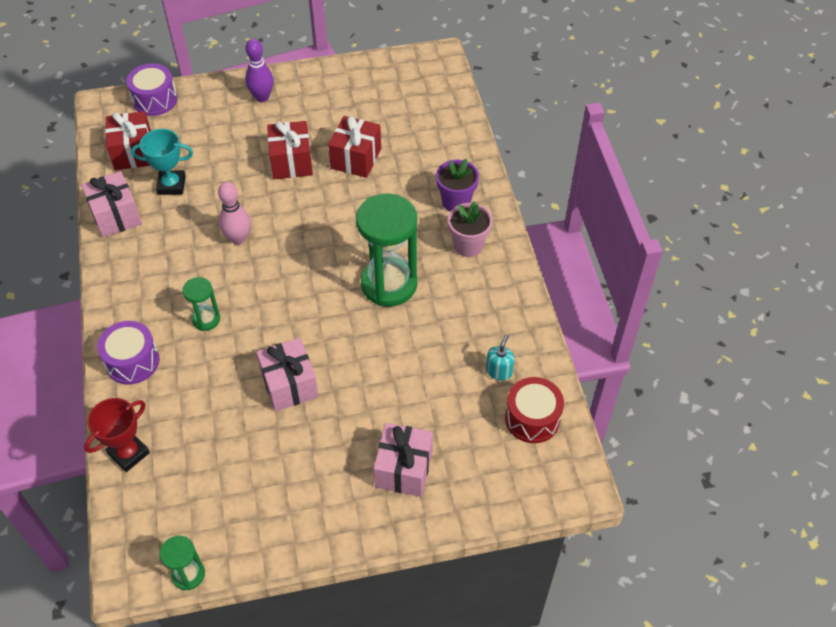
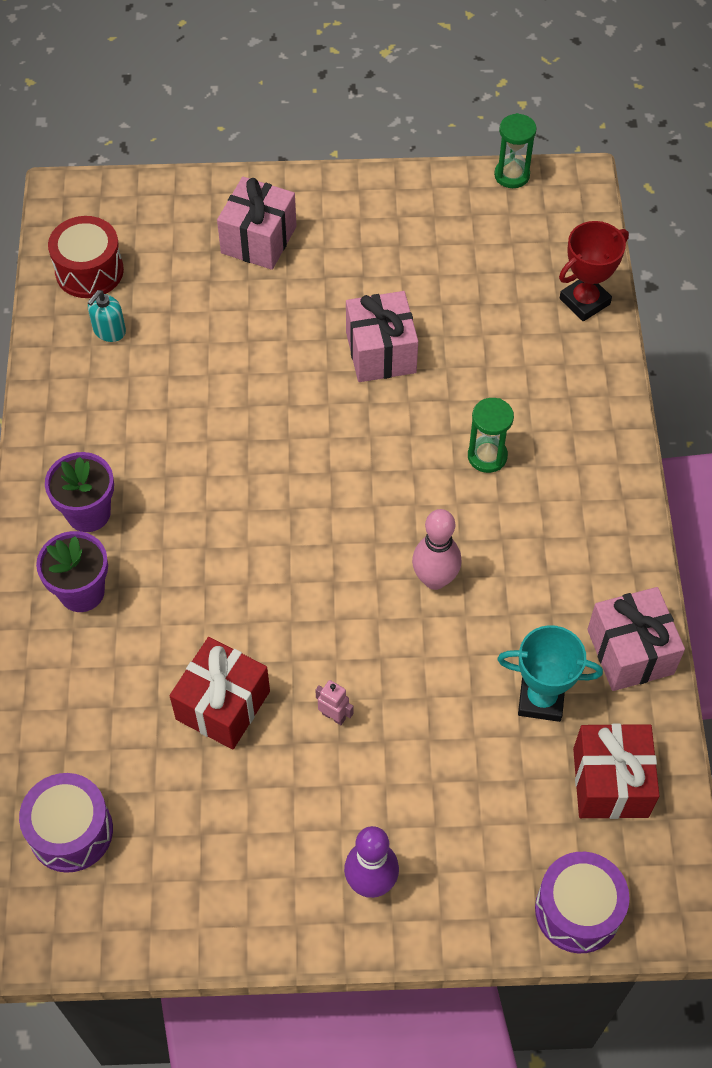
camera: 170 degrees left, 5 degrees up
purple drum [97,321,160,384] -> purple drum moved to [19,773,113,873]
red gift [267,121,313,179] -> pink robot [315,680,353,725]
green hourglass [356,193,417,307] -> none
pink flower pot [448,201,492,257] -> purple flower pot [45,452,114,532]

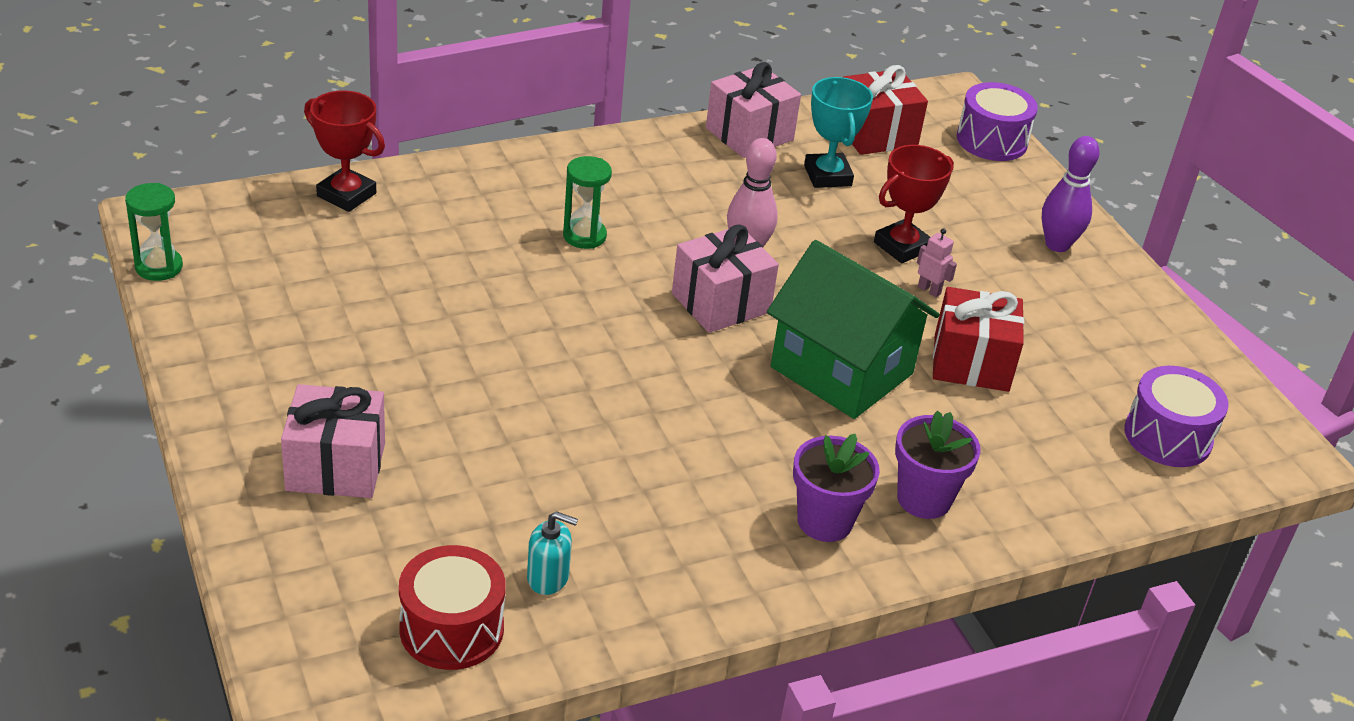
camera: 115 degrees left, 20 degrees down
pink robot [315,680,353,725] -> pink robot turned 120 degrees clockwise [917,228,957,297]
pink gift [346,291,418,382] -> pink gift moved to [672,224,779,333]
none -> green house [767,240,940,419]
none -> red trophy [874,145,954,263]

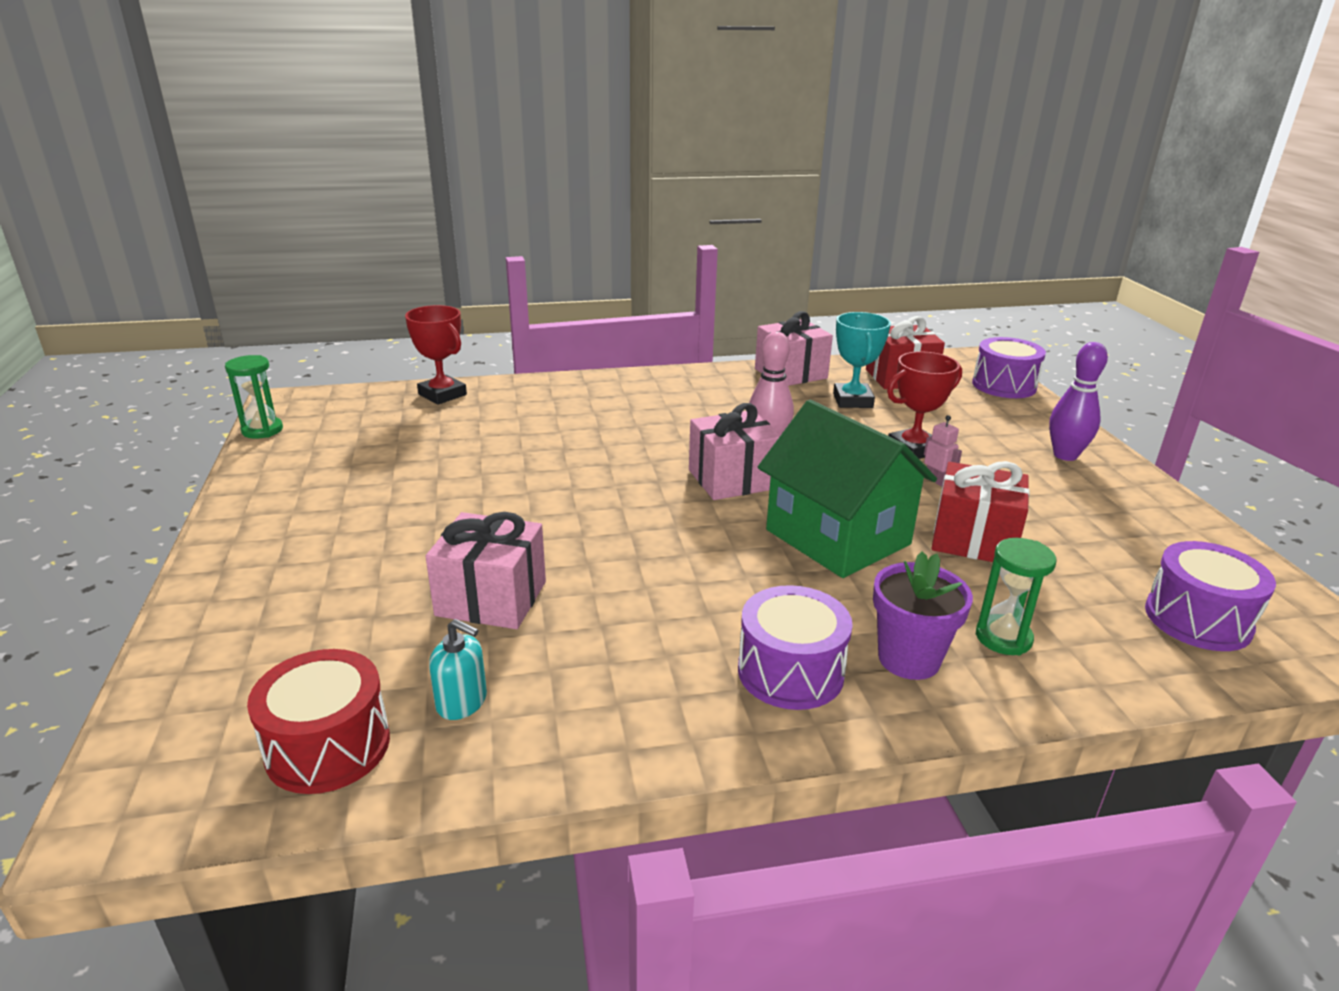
camera: 15 degrees right, 10 degrees down
pink gift [281,384,385,498] -> pink gift moved to [425,512,546,629]
green hourglass [563,156,612,249] -> green hourglass moved to [976,538,1056,655]
purple flower pot [793,434,880,542] -> purple drum [738,585,853,710]

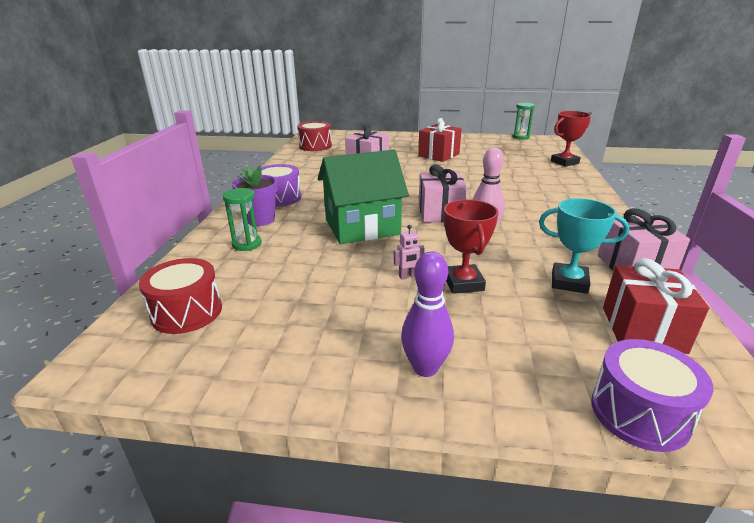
camera: 110 degrees right, 0 degrees up
turquoise soap dispenser [429,619,487,720] -> none
red gift [931,461,1030,562] -> red gift moved to [418,118,461,162]
purple drum [1145,541,1276,651] -> red drum [139,258,222,334]

